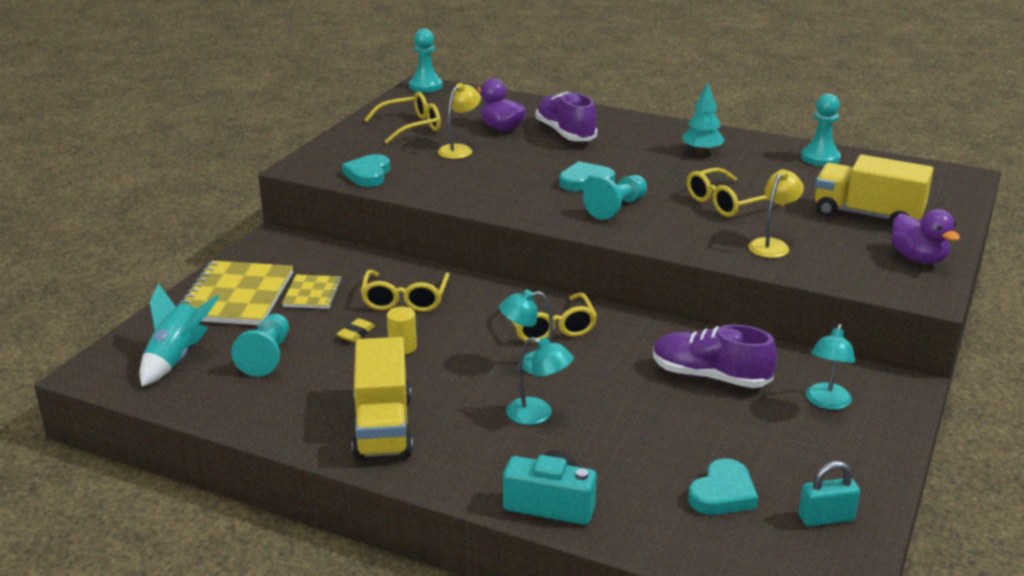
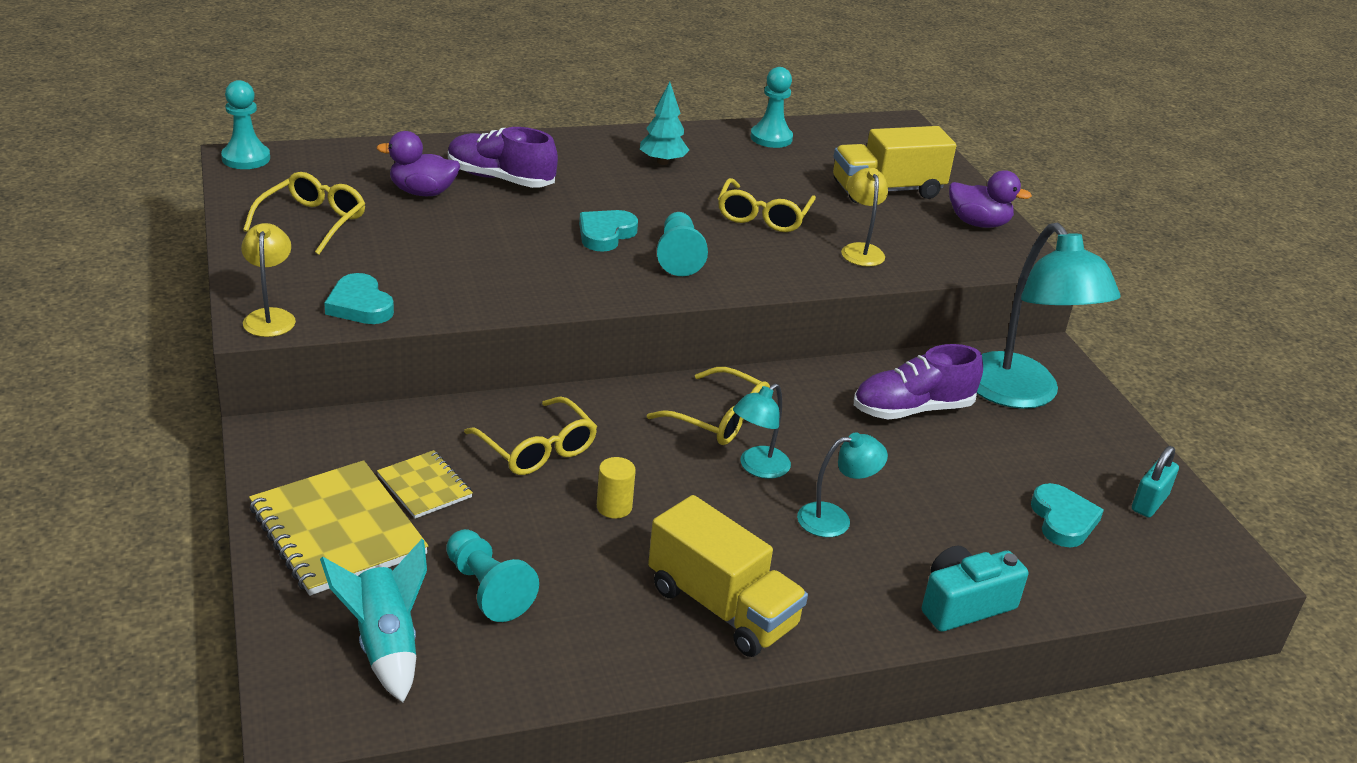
camera: 45 degrees left, 5 degrees up
yellow eraser [337,318,375,342] -> none
yellow lamp [438,83,481,159] -> yellow lamp moved to [241,223,296,337]
turquoise lamp [806,324,855,410] -> turquoise lamp [977,223,1121,409], size x2.07

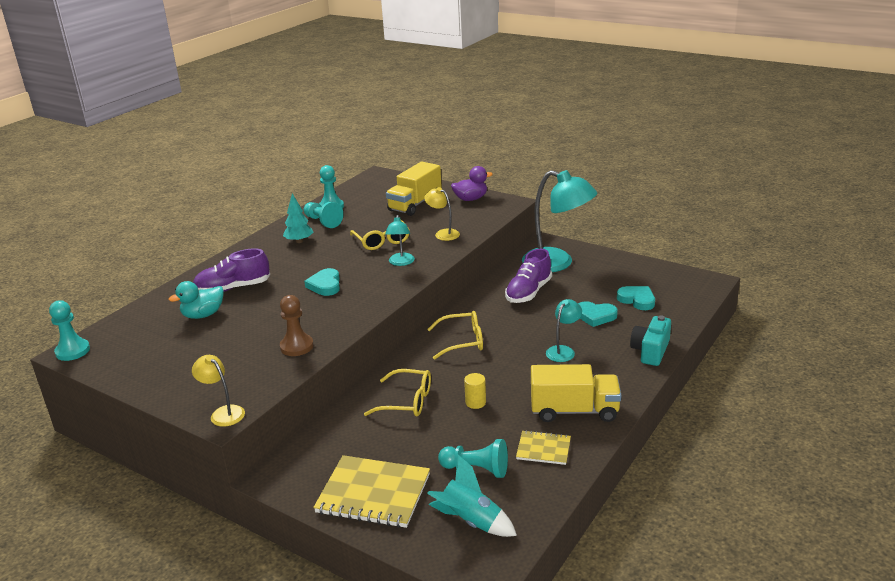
camera: 35 degrees left, 5 degrees down
yellow glasses [243,172,365,255] -> none
turquoise heart [324,273,394,324] -> turquoise heart moved to [578,301,618,327]
purple duck [377,131,460,196] -> turquoise duck [169,281,224,319]
yellow notebook [377,450,473,519] -> yellow notebook moved to [516,430,571,465]
turquoise pawn [657,212,708,276] -> turquoise pawn moved to [304,202,343,228]
turquoise lamp [733,384,791,479] -> turquoise lamp moved to [385,215,415,266]
turquoise padlock [1132,446,1179,518] -> none
none -> brown pawn [280,295,314,356]

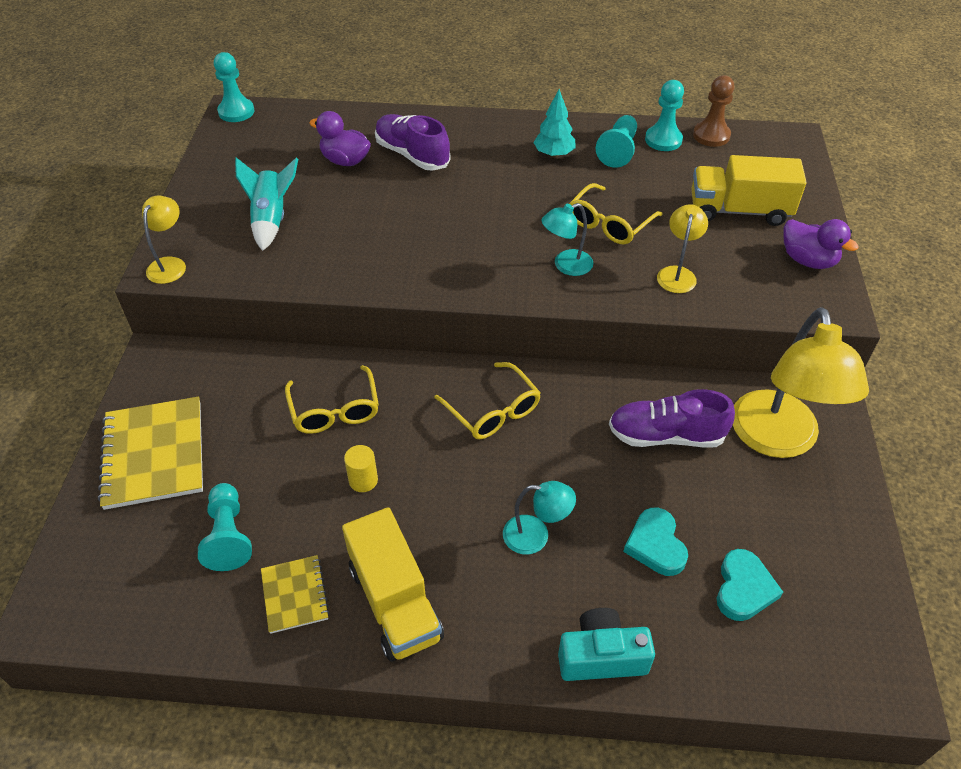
camera: 60 degrees right, 20 degrees up
turquoise duck [169,281,224,319] -> purple duck [310,111,371,166]
brown pawn [280,295,314,356] -> brown pawn moved to [693,75,734,147]
turquoise heart [304,268,340,296] -> none
turquoise rocket [427,455,517,537] -> turquoise rocket moved to [235,158,298,251]
turquoise lamp [522,170,597,272] -> yellow lamp [733,307,869,458]

